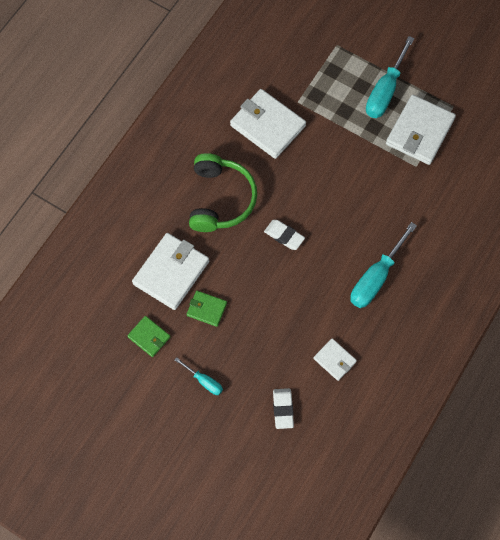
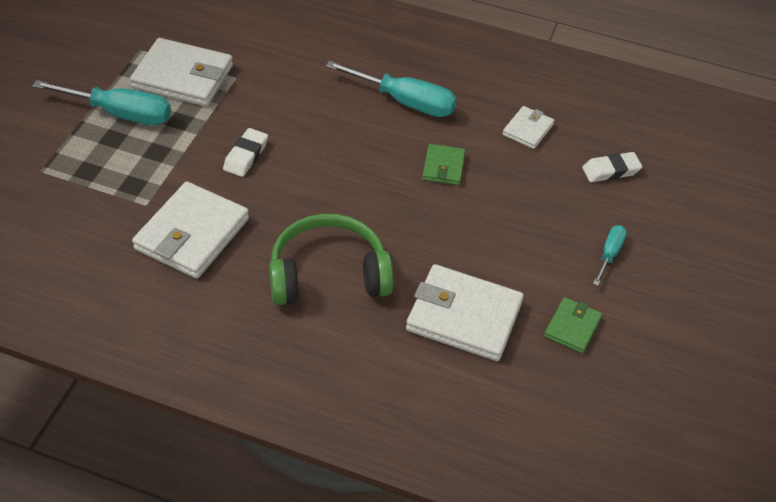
camera: 105 degrees left, 20 degrees down
green wallet [187,291,227,327] -> green wallet moved to [422,144,465,185]
white eraser [264,220,305,250] -> white eraser moved to [223,128,268,177]

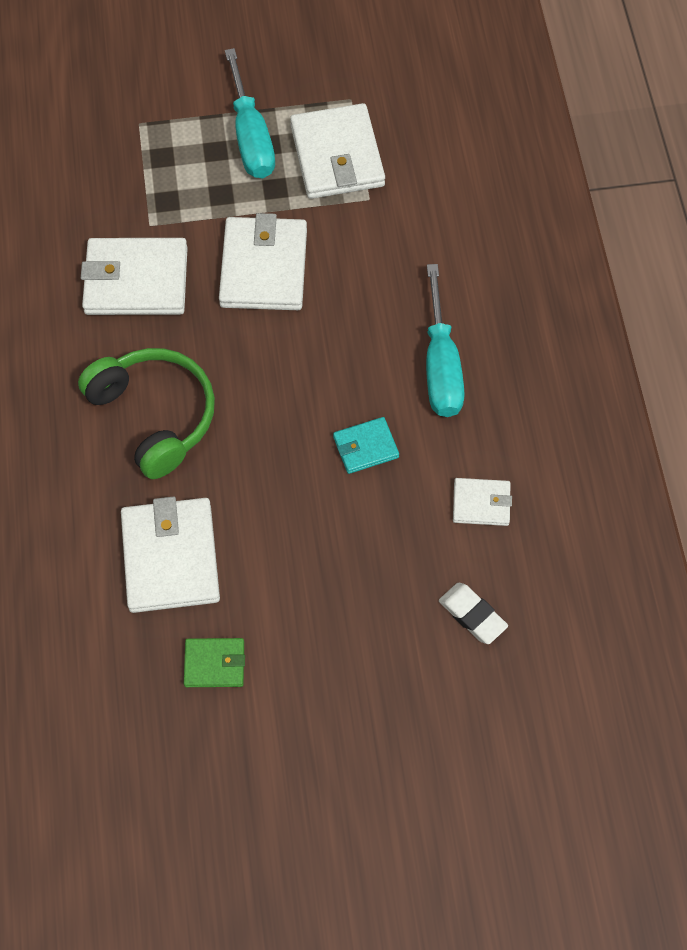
camera: 65 degrees right, 15 degrees up
white eraser [223,128,268,177] -> white wallet [219,213,307,310]
green wallet [422,144,465,185] -> turquoise wallet [333,417,399,474]
turquoise screwdriver [593,225,627,286] -> none

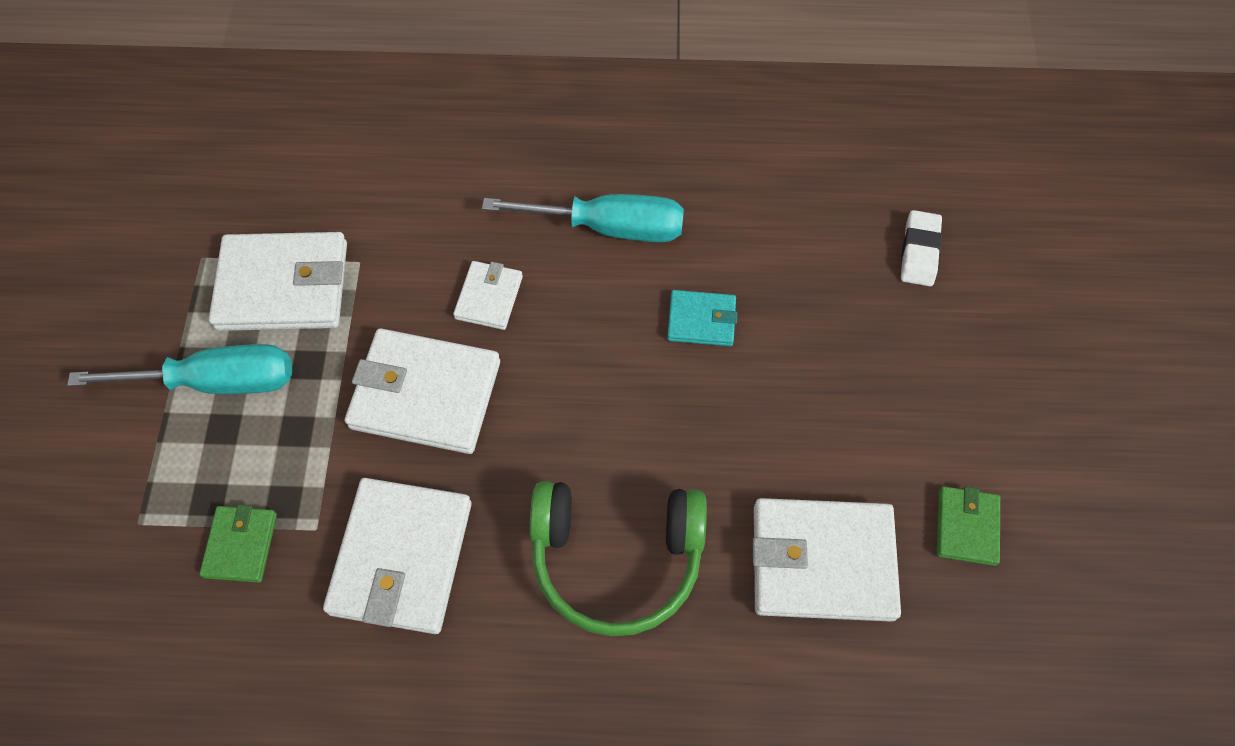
camera: 80 degrees left, 0 degrees up
green headphones [78,348,215,479] -> green headphones turned 150 degrees counterclockwise [530,481,707,636]
turquoise wallet [333,417,399,474] -> turquoise wallet turned 75 degrees counterclockwise [667,290,737,346]
white eraser [439,583,508,644] -> white eraser turned 45 degrees counterclockwise [901,210,942,286]
white wallet [453,478,512,526] -> white wallet moved to [453,261,523,330]
none -> green wallet [199,504,277,583]

